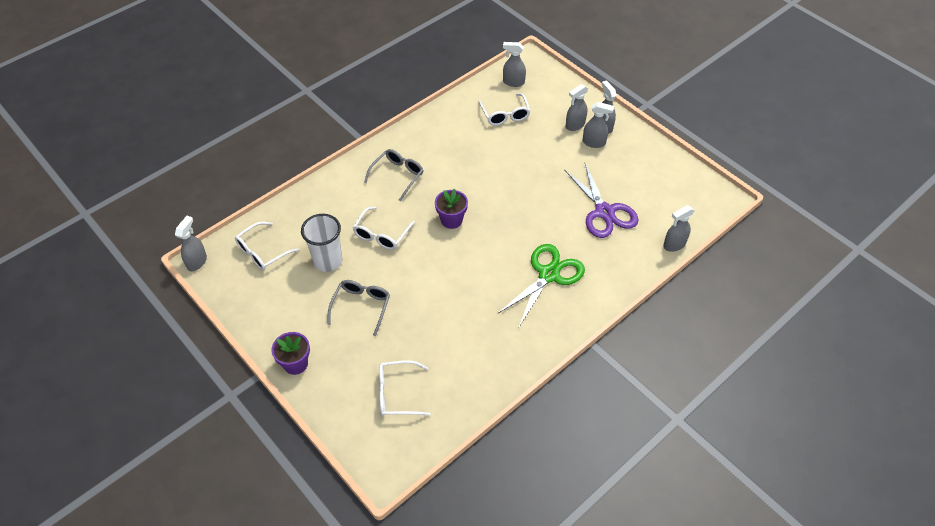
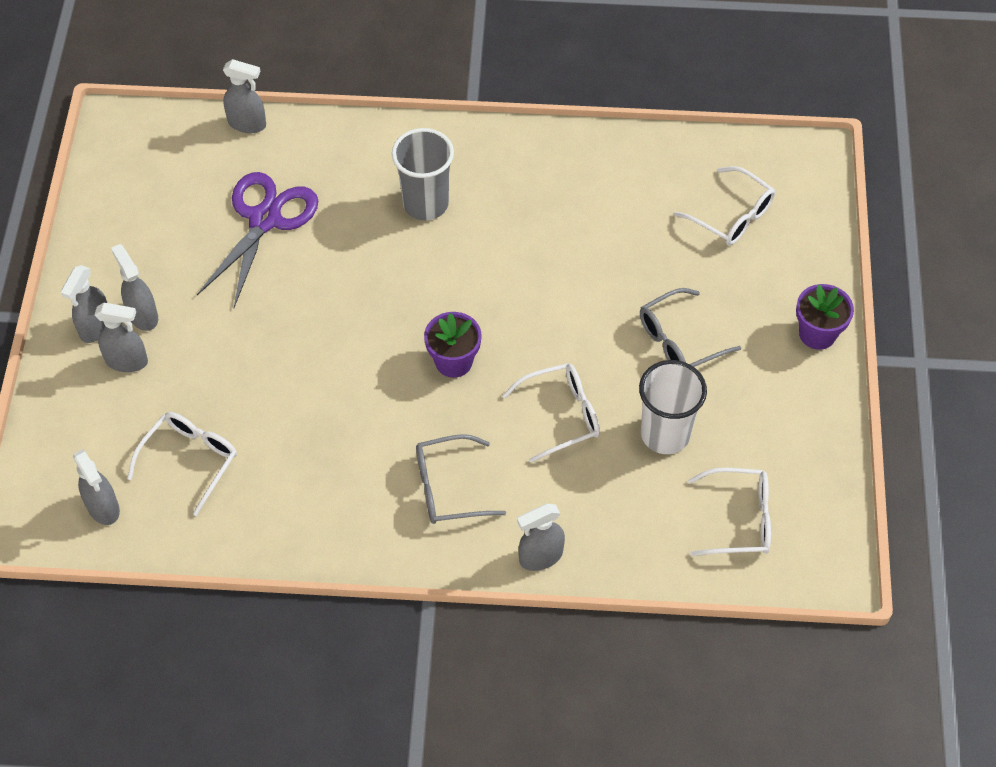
camera: 135 degrees left, 5 degrees up
grey spray bottle [175,216,207,272] -> grey spray bottle moved to [517,504,565,571]
green scissors [498,244,585,327] -> grey cup [392,128,454,220]

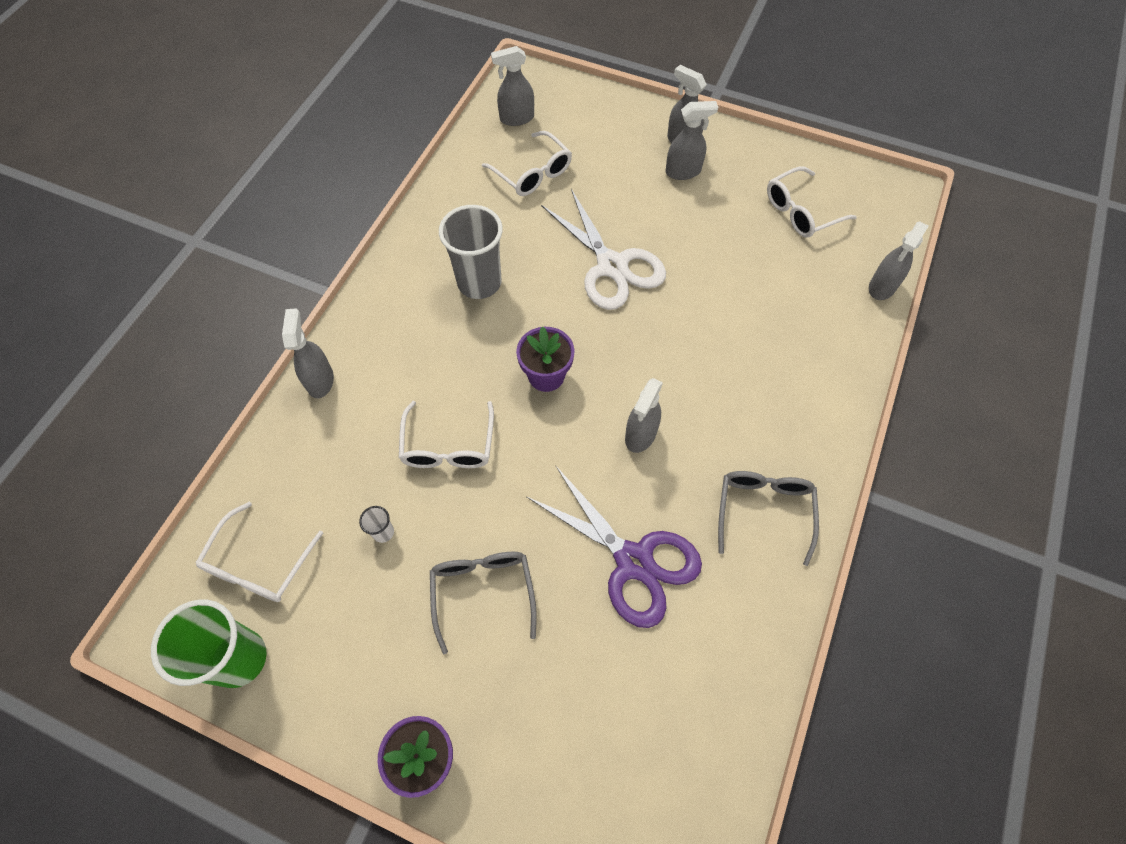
camera: 110 degrees right, 5 degrees up
grey spray bottle [94,303,148,372] -> grey spray bottle moved to [625,378,663,453]
purple scissors [197,172,318,308] -> purple scissors moved to [526,466,702,628]
grey cup [392,128,454,220] -> grey cup moved to [439,205,503,299]
grey glasses [416,434,506,524] -> grey glasses moved to [718,471,819,566]
white cup [639,360,707,454] -> white cup [359,506,394,543], size x0.42
white glasses [674,166,775,245] -> white glasses moved to [767,166,857,238]
none -> green cup [151,600,267,688]
none -> white scissors [541,189,666,310]

